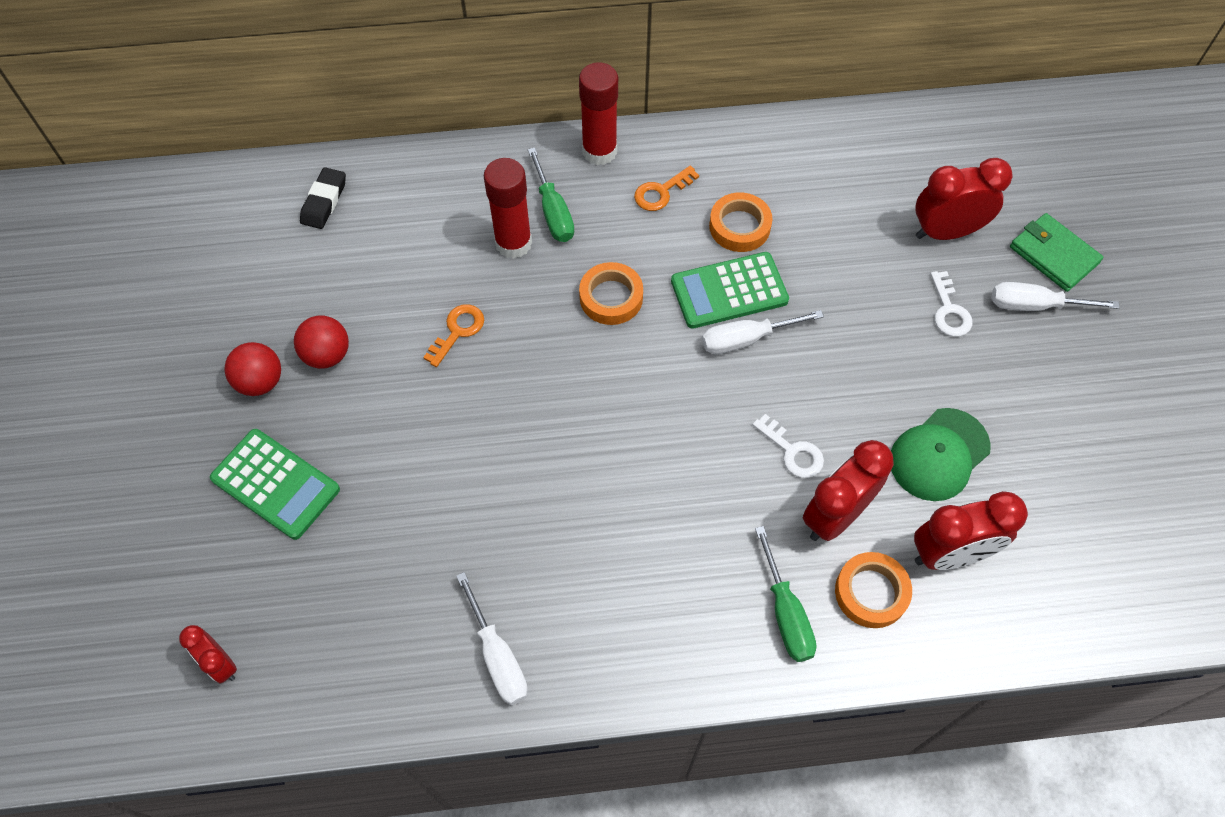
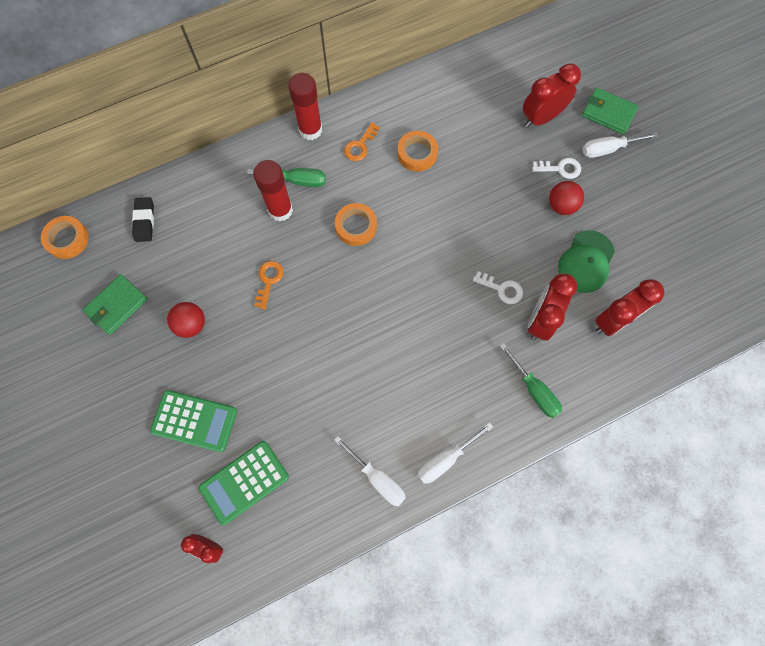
camera: 20 degrees left, 10 degrees up
red ball [225,342,281,396] -> red ball moved to [549,181,584,215]
green screwdriver [528,148,574,242] -> green screwdriver turned 45 degrees counterclockwise [247,168,326,187]
green calculator [671,252,789,329] -> green calculator moved to [199,441,289,525]
white screwdriver [702,310,824,354] -> white screwdriver moved to [417,423,493,484]
orange tape [835,552,912,628] -> orange tape moved to [41,216,89,259]
white key [930,271,972,337] -> white key turned 60 degrees counterclockwise [532,158,581,179]
none -> green wallet [83,274,148,335]

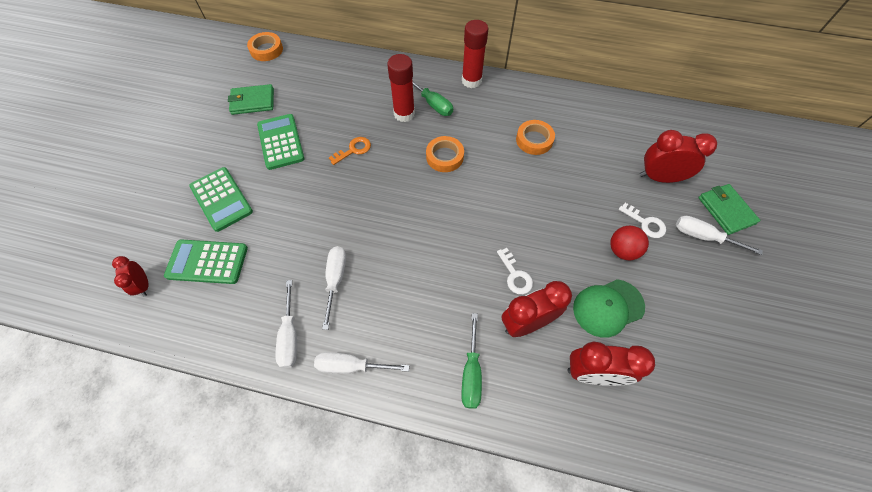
camera: 40 degrees right, 10 degrees down
black eraser [132,197,154,242] -> none
red ball [167,302,205,338] -> green calculator [257,114,304,170]
orange key [344,122,380,161] -> none
none -> white screwdriver [322,246,346,330]

